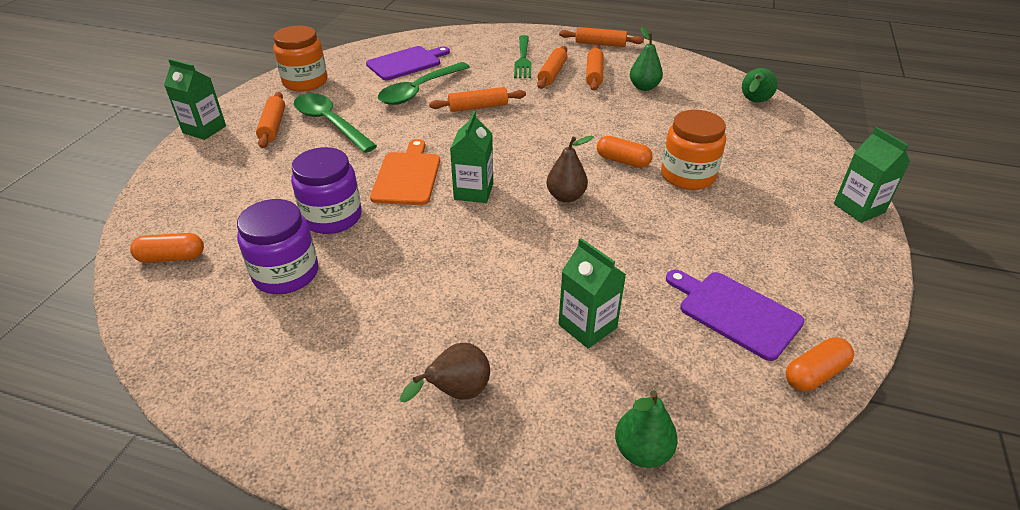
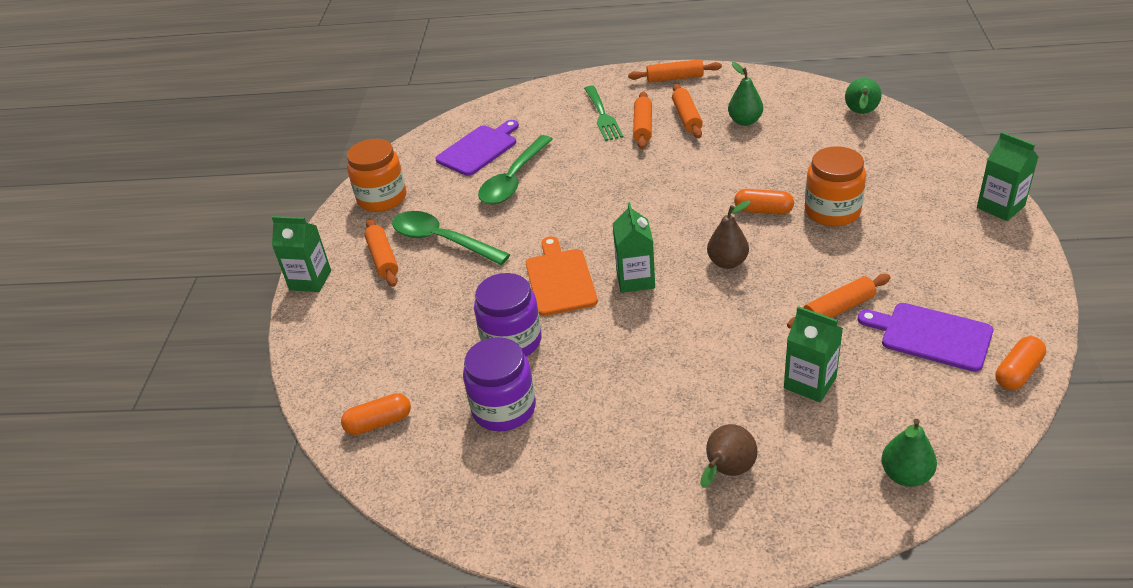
camera: 10 degrees left, 0 degrees up
orange rolling pin [429,87,526,112] -> orange rolling pin moved to [787,274,891,329]

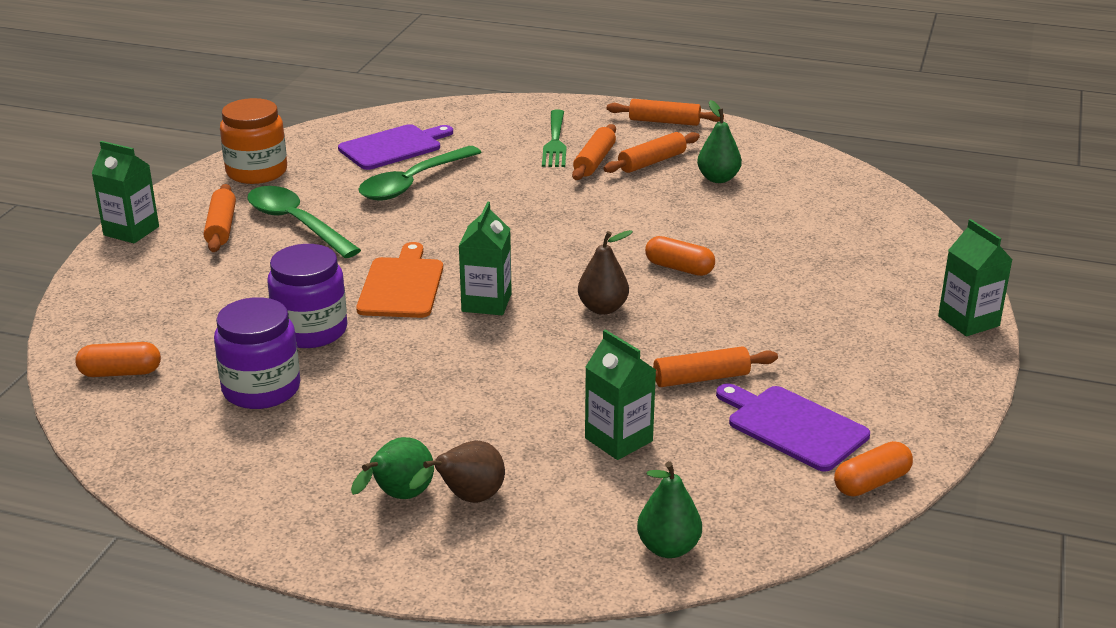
camera: 10 degrees right, 10 degrees down
orange rolling pin [672,84,703,138] -> orange rolling pin turned 45 degrees clockwise [603,132,700,173]
orange jar [805,146,866,227] -> none
green pear [845,78,882,114] -> green pear moved to [351,437,434,499]

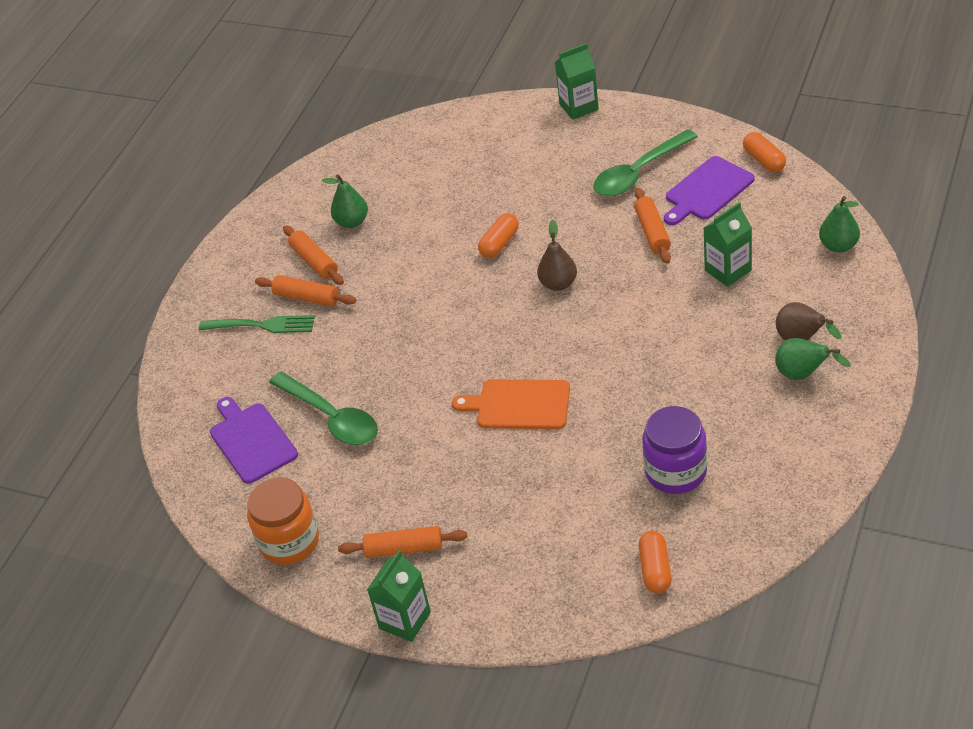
camera: 80 degrees left, 15 degrees up
green spoon [247,186,361,258] -> green spoon moved to [593,129,698,196]
purple jar [268,244,347,348] -> none
green carton [459,202,512,315] -> none
orange rolling pin [607,99,724,126] -> none

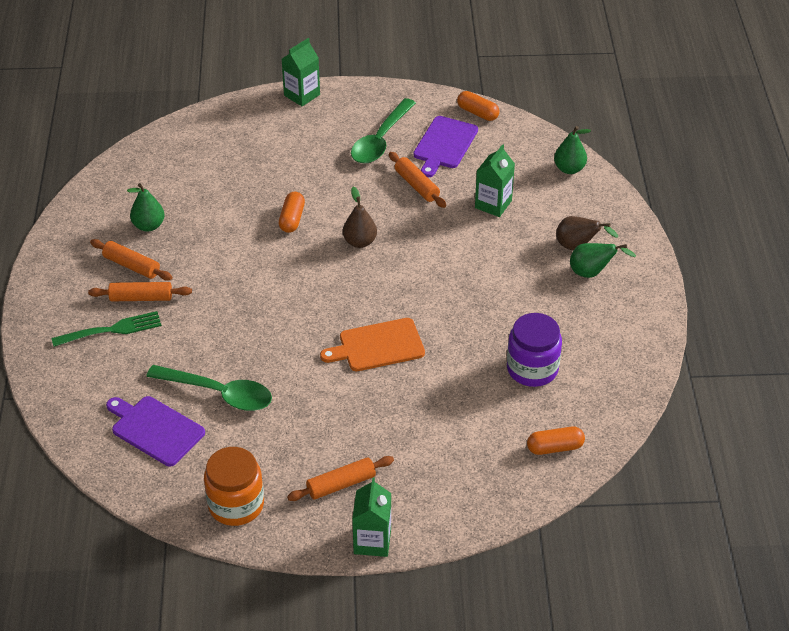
camera: 30 degrees left, 0 degrees up
orange capsule [639,531,671,593] -> orange capsule turned 75 degrees counterclockwise [527,427,585,455]

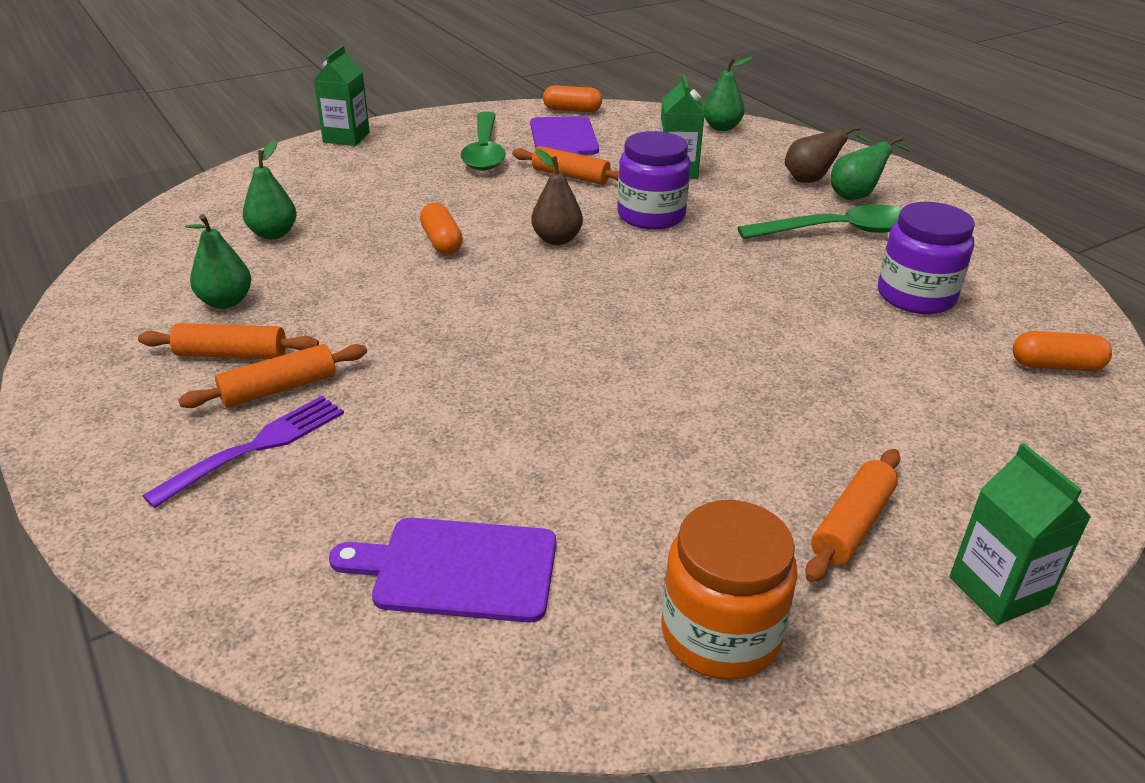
camera: 30 degrees left, 10 degrees down
green fork [52,311,162,347] -> purple fork [142,396,344,508]
green spoon [146,365,272,411] -> green spoon moved to [737,205,902,239]
orange cutting board [320,318,425,371] -> none
orange capsule [527,427,585,455] -> orange capsule turned 45 degrees clockwise [1013,331,1112,371]
none -> green pear [243,140,296,239]
none -> purple jar [617,131,691,230]

